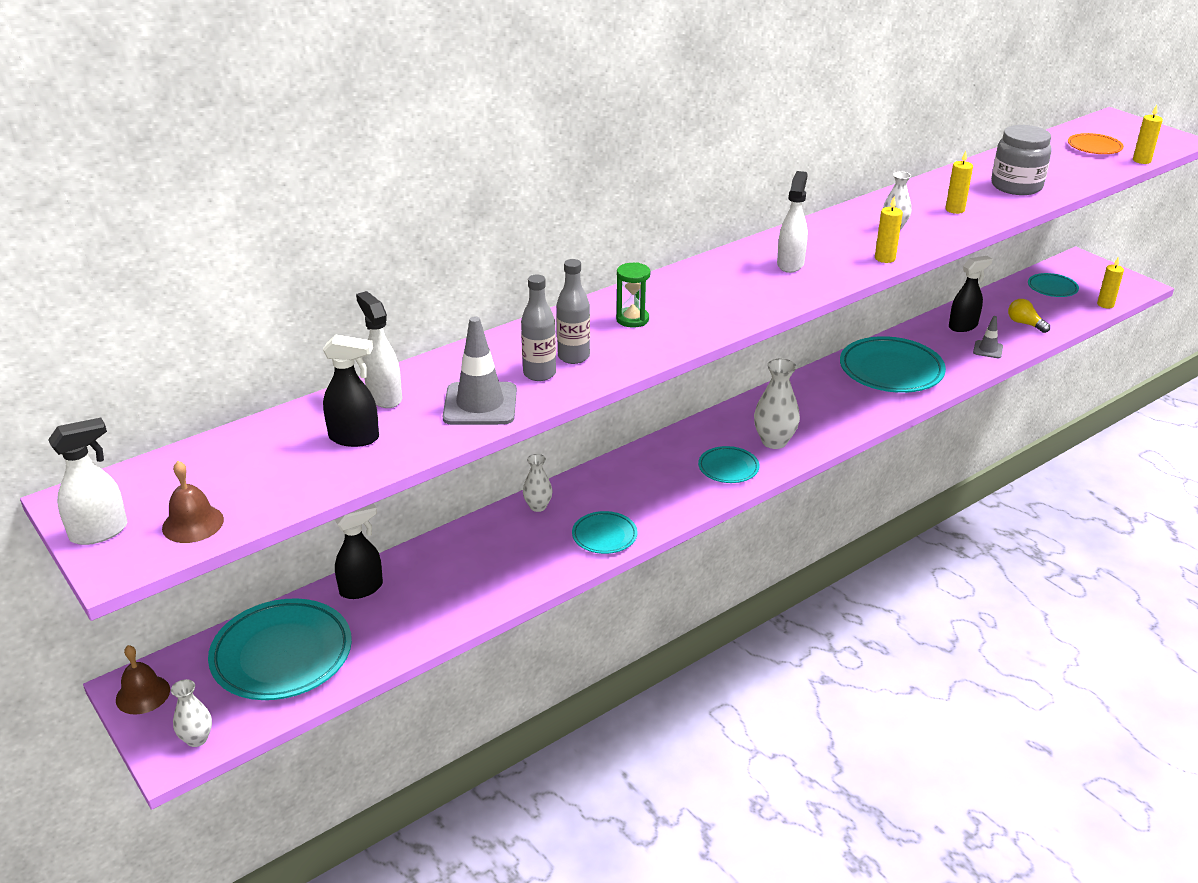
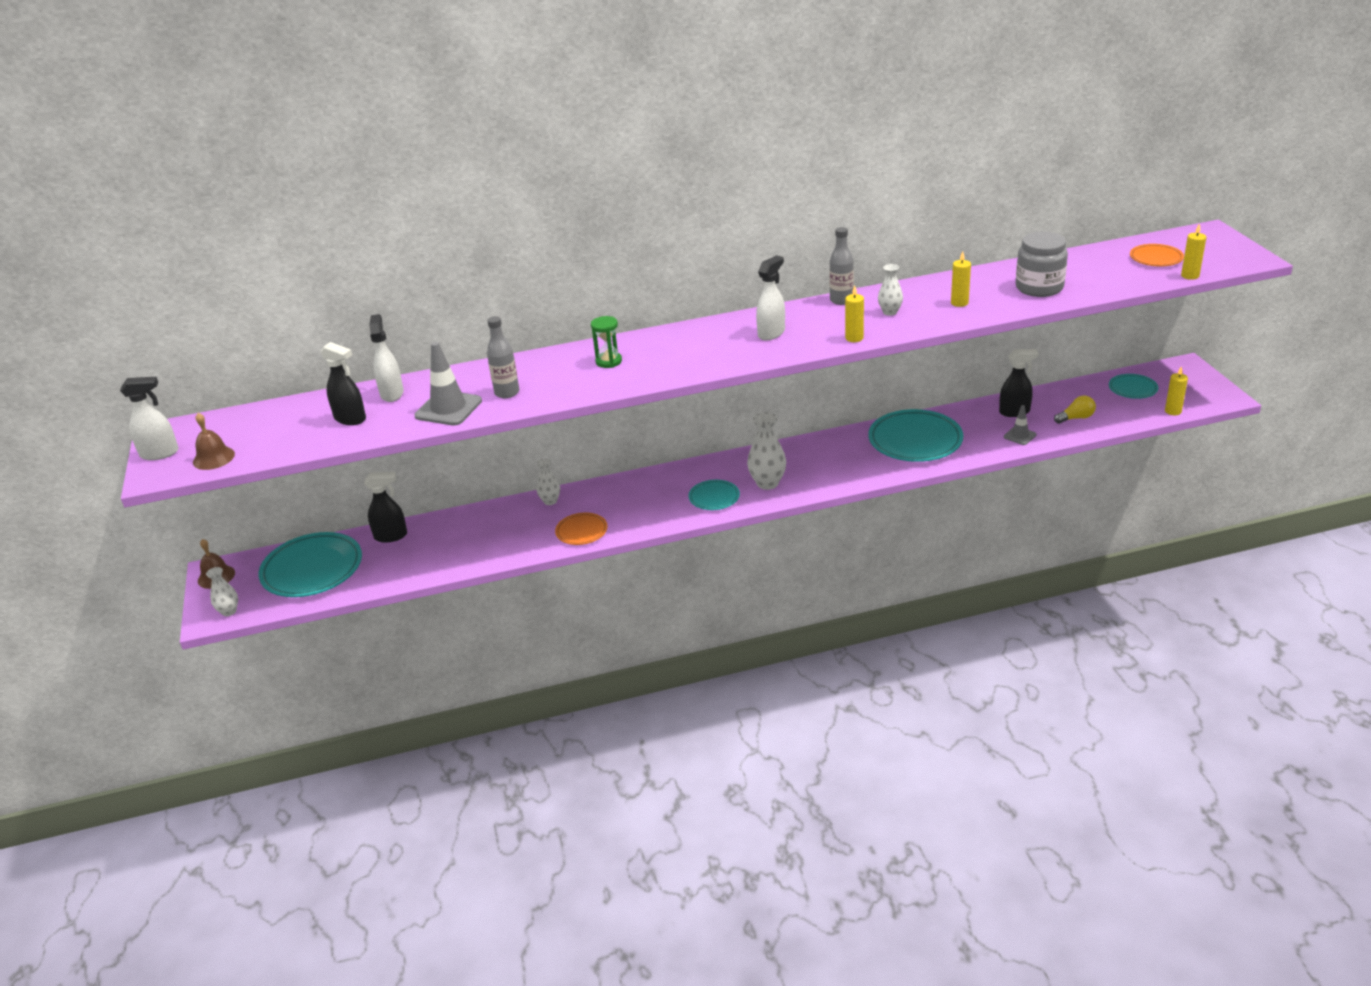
camera: 25 degrees right, 0 degrees up
grey bottle [556,259,590,364] -> grey bottle moved to [829,227,854,305]
turquoise plate [572,511,637,554] -> orange plate [555,513,608,545]
yellow light bulb [1008,299,1050,333] -> yellow light bulb turned 90 degrees clockwise [1054,395,1096,424]

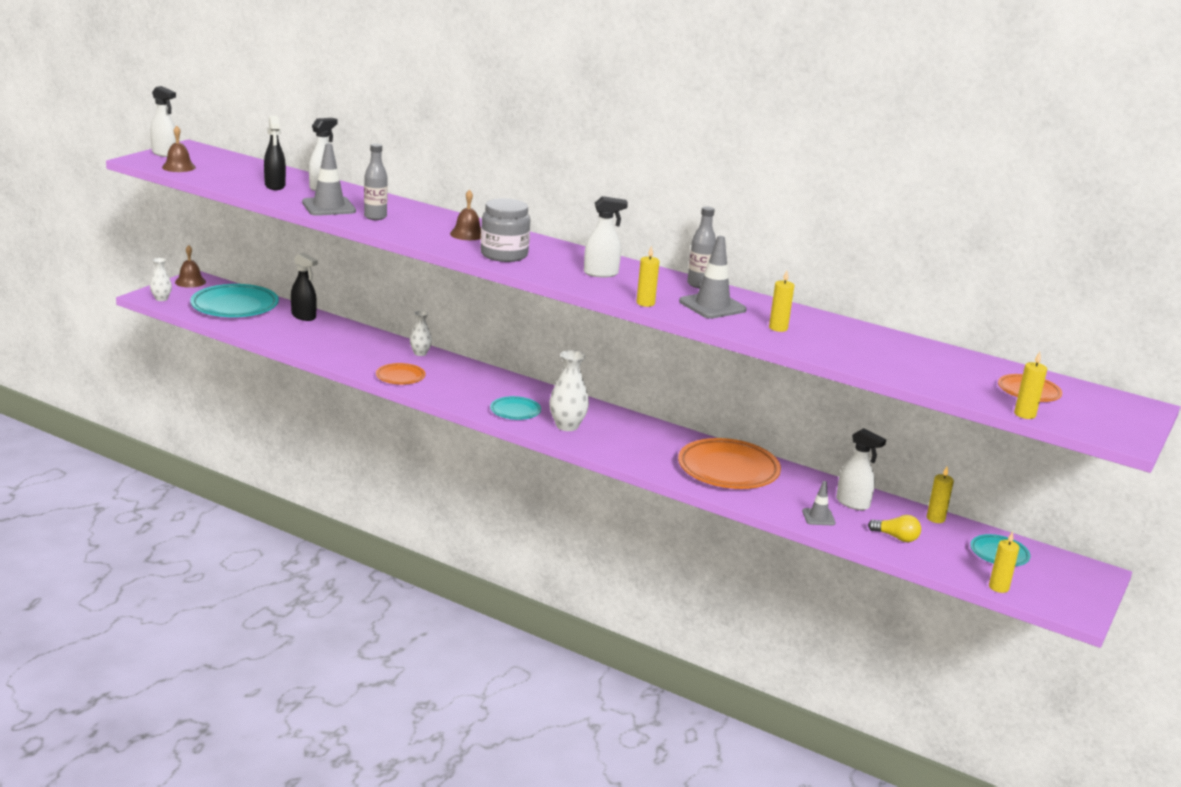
camera: 40 degrees right, 10 degrees down
green hourglass [591,316,622,368] -> brown bell [450,190,481,240]
turquoise plate [868,409,963,462] -> orange plate [678,438,781,489]
white vase [878,264,903,316] -> grey traffic cone [679,236,747,319]
black spray bottle [999,349,1039,417] -> white spray bottle [836,428,886,510]
grey jar [1016,231,1068,297] -> grey jar moved to [481,198,530,262]
none -> yellow candle [927,467,954,523]

